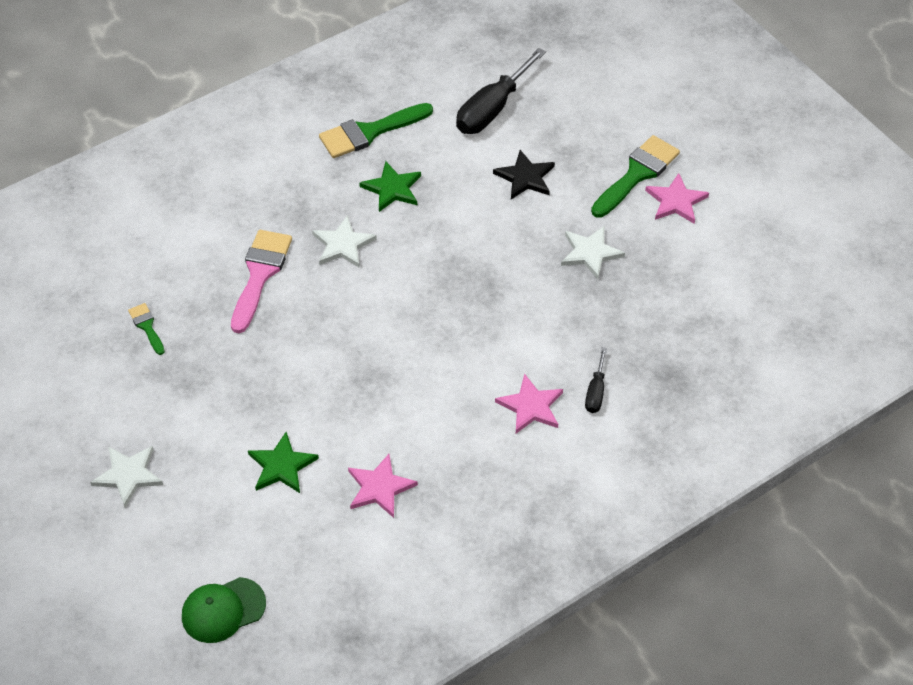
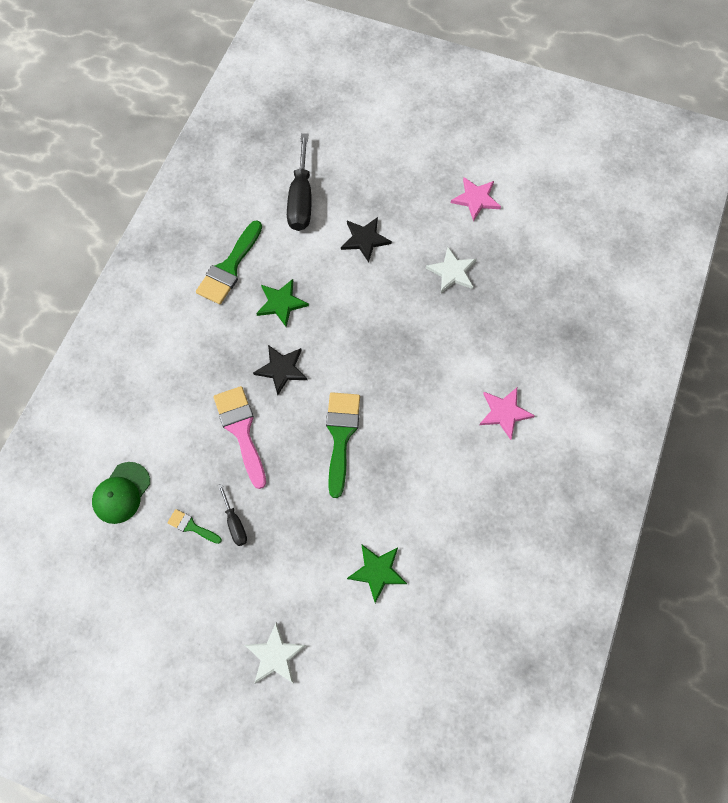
camera: 35 degrees left, 15 degrees up
green cap [182,577,266,643] -> green cap moved to [92,462,150,524]
white star [312,216,377,268] -> black star [253,345,307,395]
pink star [348,454,418,518] -> none
black screwdriver [585,347,607,413] -> black screwdriver moved to [218,484,247,546]
green brush [591,135,680,218] -> green brush moved to [326,392,360,498]

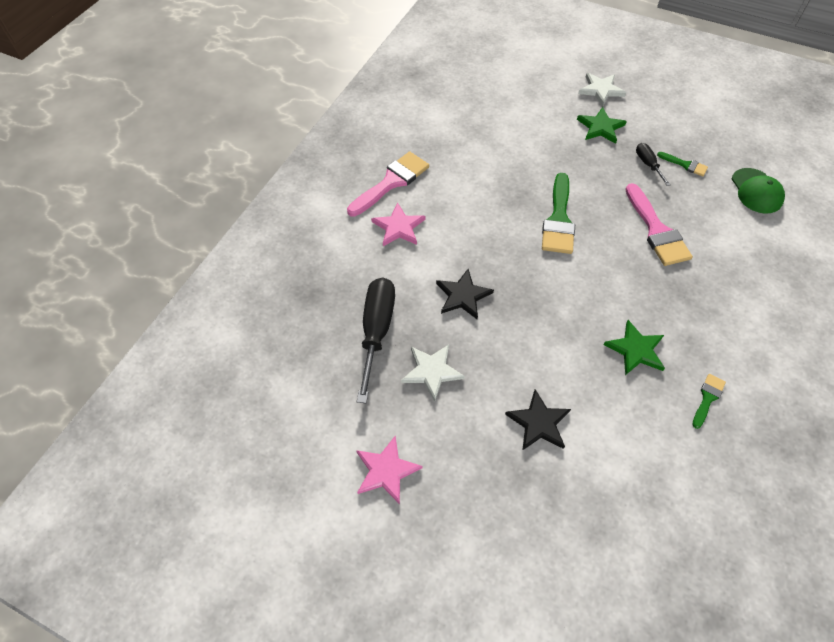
camera: 175 degrees left, 10 degrees down
green cap [92,462,150,524] -> green cap turned 135 degrees clockwise [732,168,785,213]
green brush [196,221,262,304] -> green brush [692,374,726,429], size x0.51
black star [253,345,307,395] -> black star moved to [436,269,494,319]
black screwdriver [287,133,312,231] -> black screwdriver moved to [357,278,395,403]
green star [347,545,407,603] -> green star moved to [577,107,627,144]
none -> pink brush [347,151,429,217]

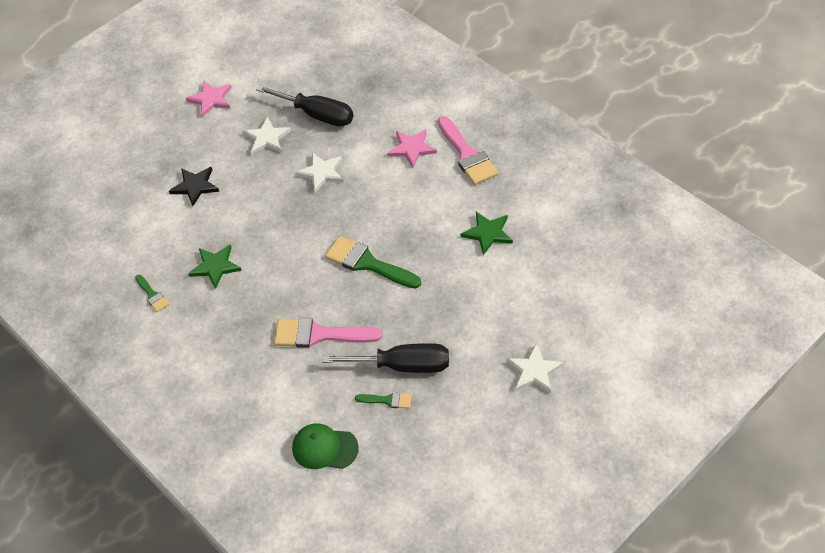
camera: 115 degrees right, 5 degrees down
black star [436,269,494,319] -> white star [295,152,344,192]
green star [577,107,627,144] -> green star moved to [461,212,513,255]
black screwdriver [636,143,670,186] -> black screwdriver [322,343,449,373], size x1.96
green brush [657,152,708,176] -> green brush turned 135 degrees counterclockwise [355,392,412,408]

